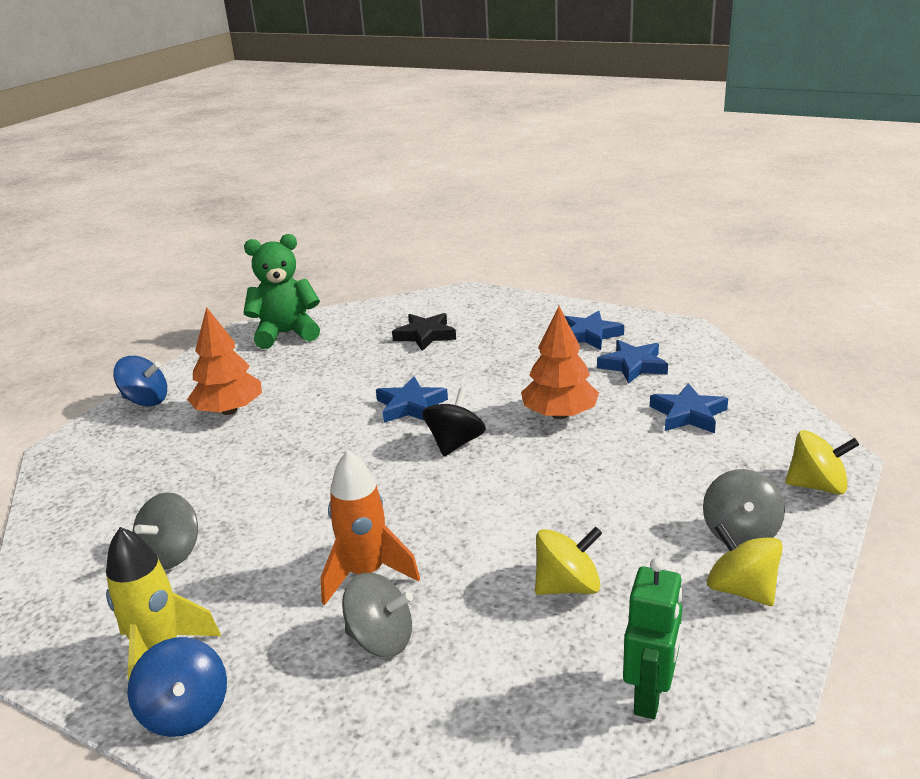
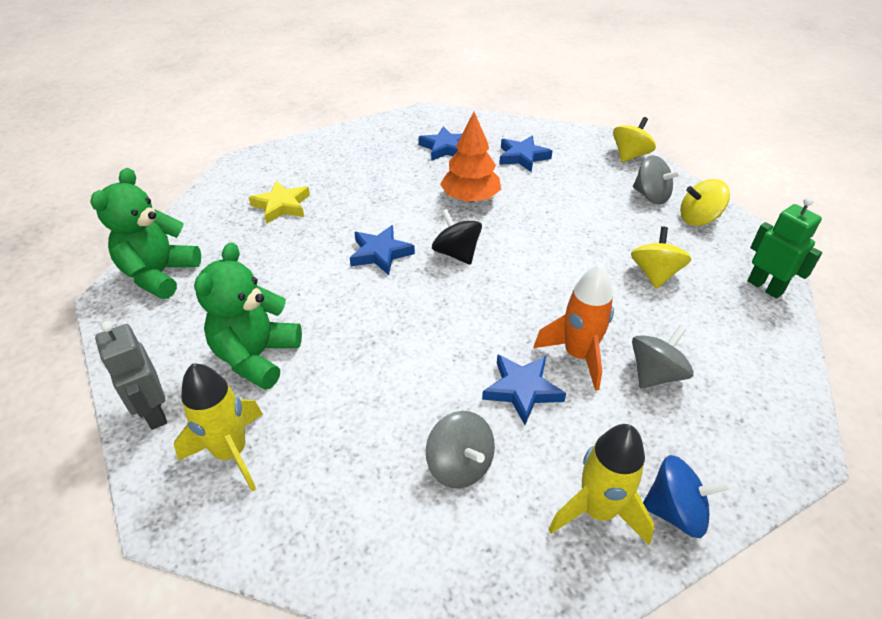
camera: 60 degrees left, 15 degrees up
blue spinning top [113,356,167,406] -> grey robot [95,321,167,430]
orange tree [187,307,262,415] -> green teddy bear [194,243,302,390]
black star [392,313,456,351] -> yellow star [249,181,310,224]
blue star [565,311,624,350] -> blue star moved to [482,354,566,425]
none -> yellow rocket [174,363,263,491]

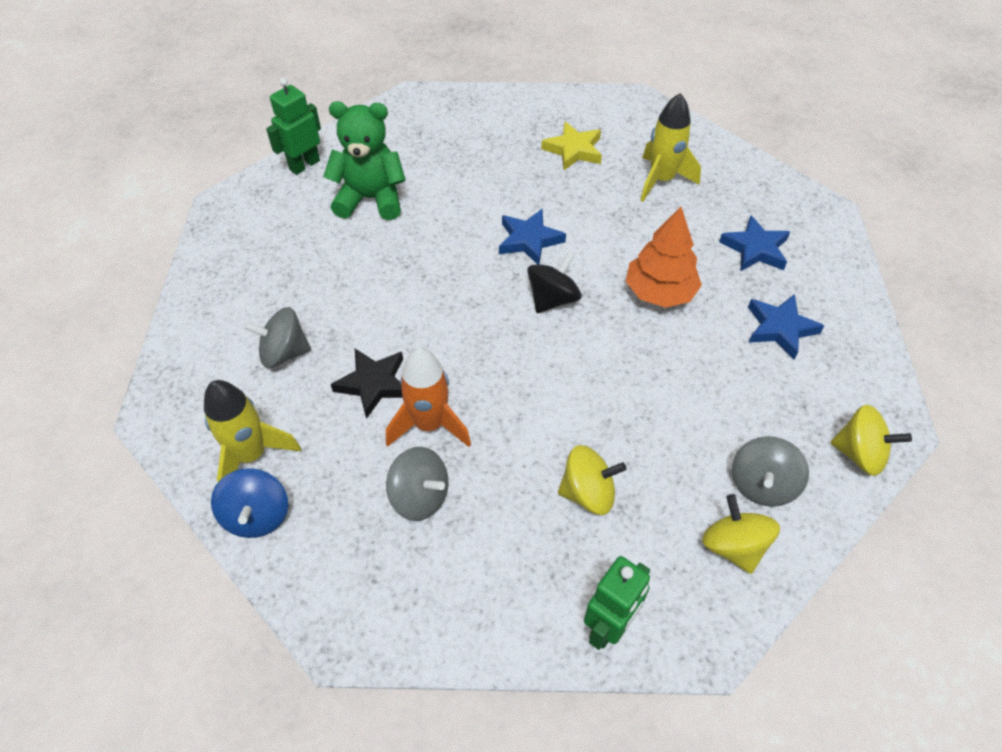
camera: 75 degrees right, 10 degrees up
green teddy bear [91,168,201,299] -> none
grey robot [95,321,167,430] -> green robot [266,78,321,175]
yellow rocket [174,363,263,491] -> yellow rocket moved to [641,93,701,202]
grey spinning top [426,411,495,488] -> grey spinning top turned 45 degrees clockwise [244,307,311,368]
blue star [482,354,566,425] -> black star [331,349,403,419]

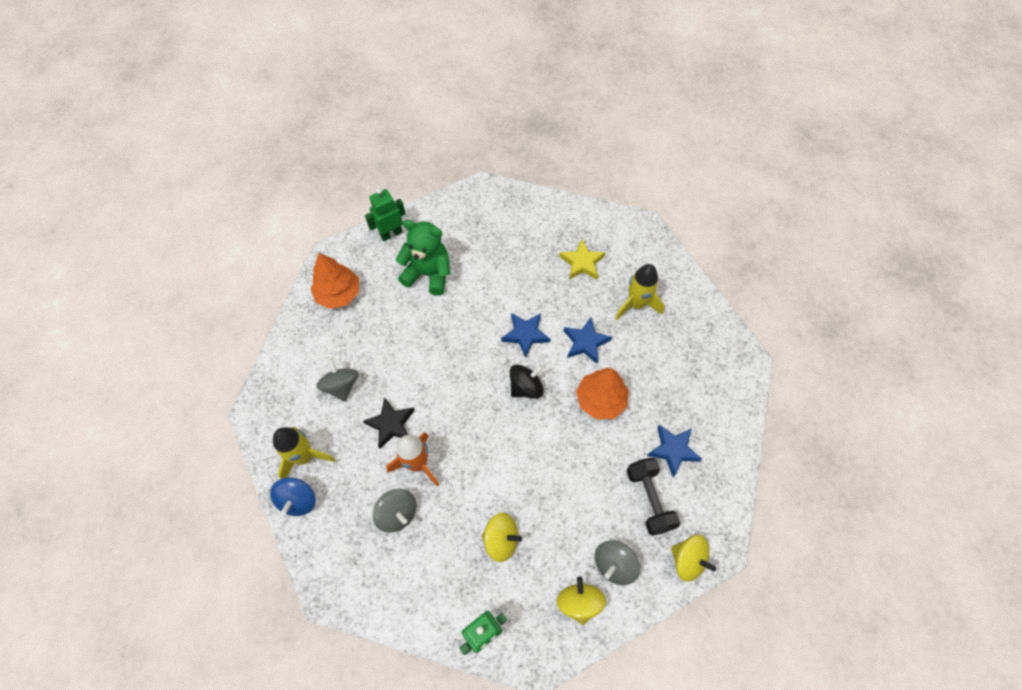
camera: 15 degrees right, 10 degrees up
grey spinning top [244,307,311,368] -> grey spinning top turned 60 degrees clockwise [316,358,358,402]
blue star [719,215,790,271] -> blue star moved to [564,318,612,364]
none -> orange tree [311,253,359,309]
none -> black dumbbell [627,458,681,536]

